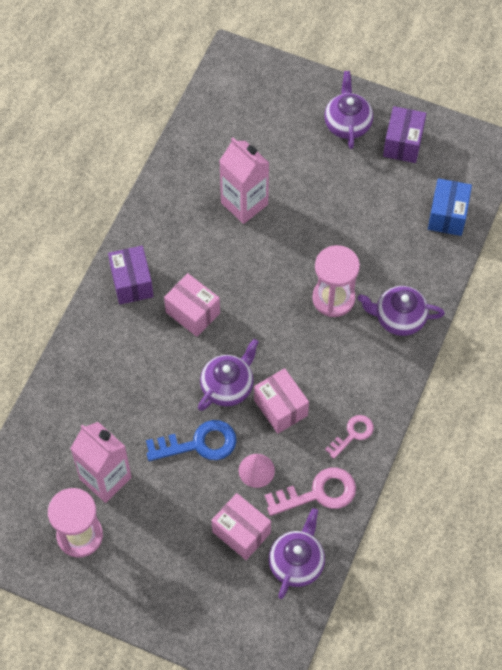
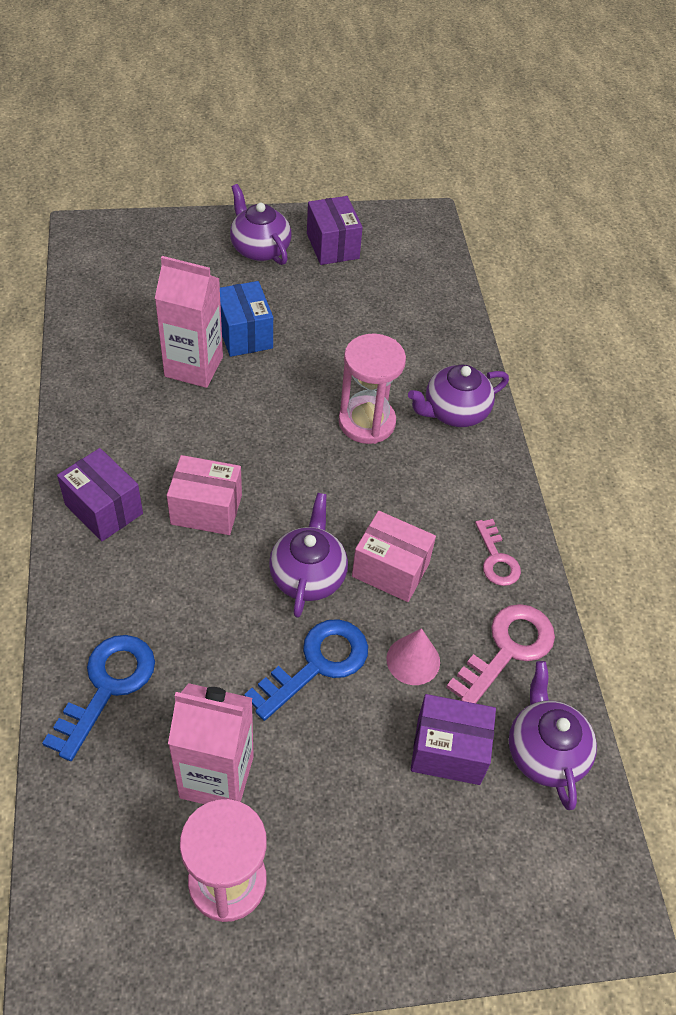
camera: 35 degrees left, 10 degrees down
pink box [211,493,271,560] -> purple box [411,694,496,785]
pink key [325,415,374,459] -> pink key turned 150 degrees clockwise [475,519,521,586]
blue box [428,178,472,236] -> blue box moved to [220,281,273,357]
none -> blue key [42,635,155,761]

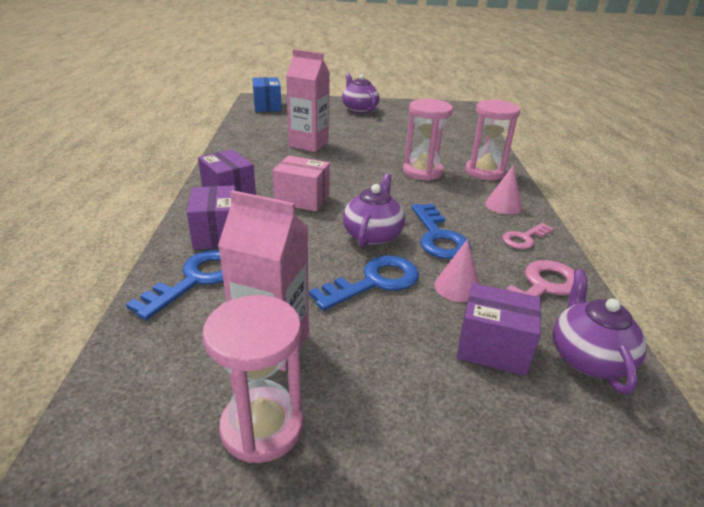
camera: 10 degrees right, 20 degrees down
blue box [220,281,273,357] -> blue box moved to [252,77,282,112]
purple box [307,196,363,265] -> purple box moved to [187,186,236,250]
pink box [352,511,436,602] -> blue key [412,204,471,259]
purple teapot [408,365,509,427] -> pink hourglass [465,100,520,180]
pink key [475,519,521,586] -> pink key turned 60 degrees clockwise [503,223,554,249]
none -> pink cone [485,165,522,215]

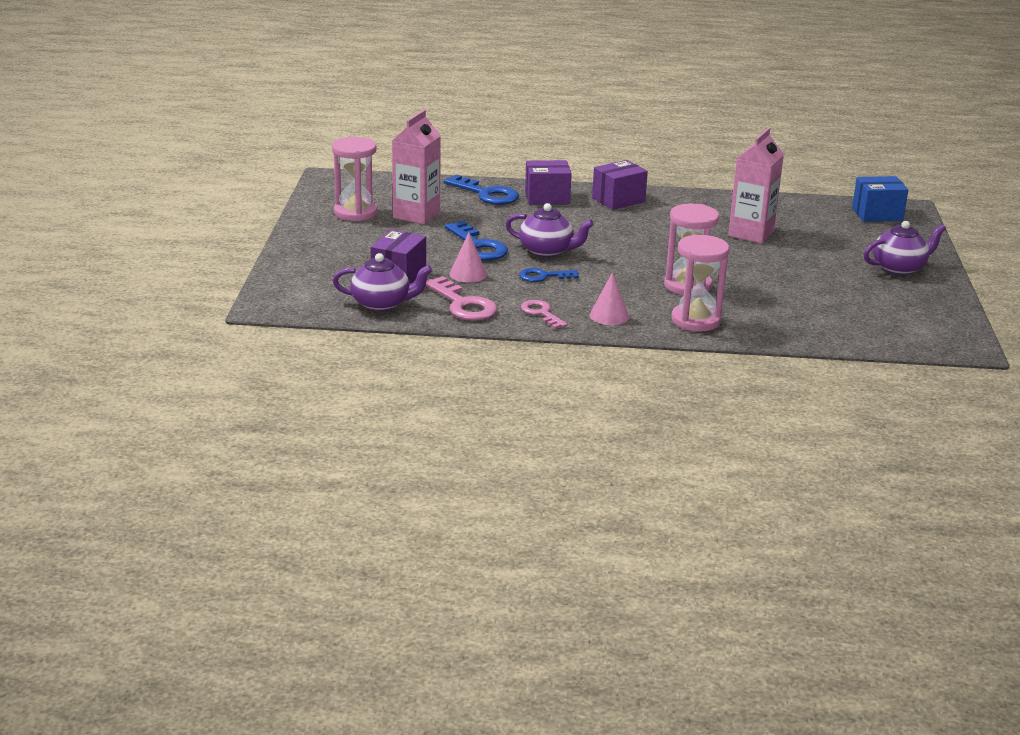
camera: 95 degrees right, 5 degrees down
pink box [272,156,330,212] -> none
blue key [412,204,471,259] -> blue key [519,268,579,282], size x0.62

